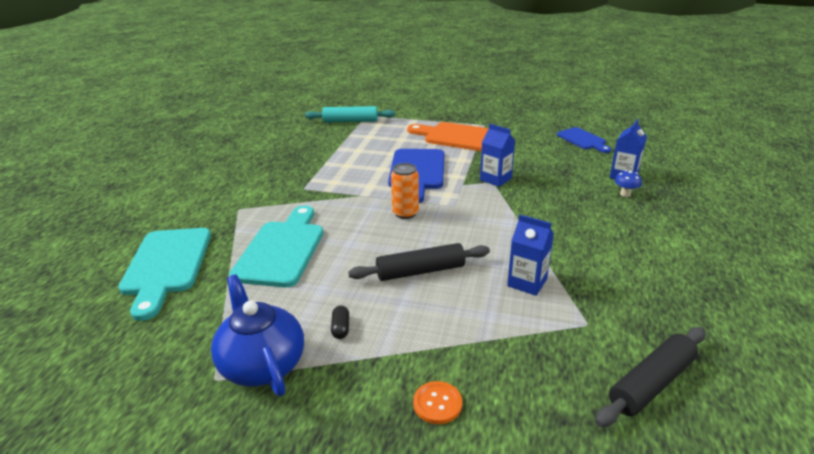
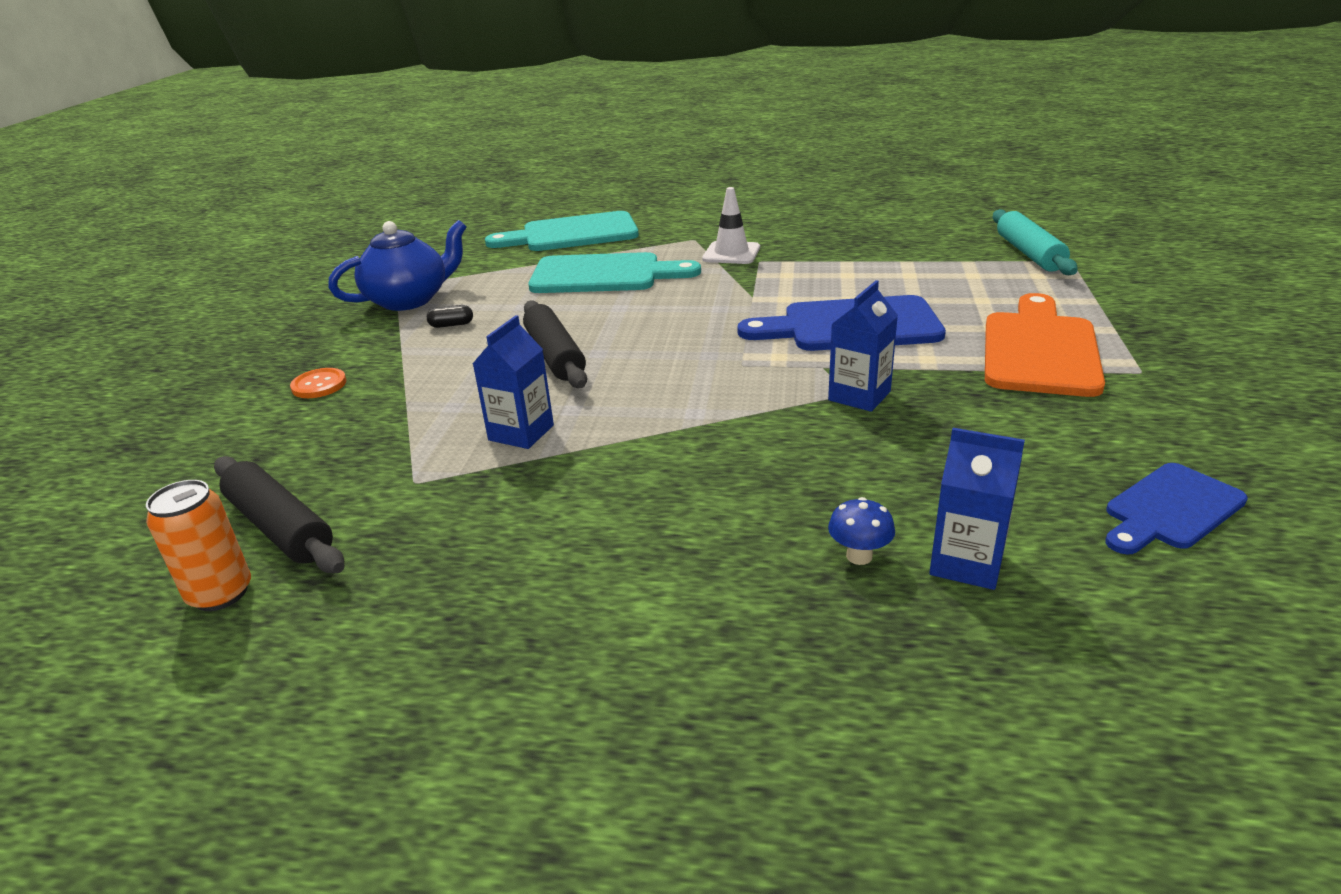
camera: 85 degrees right, 0 degrees up
orange can [391,163,419,219] -> orange can moved to [146,480,251,611]
none -> white traffic cone [702,187,760,264]

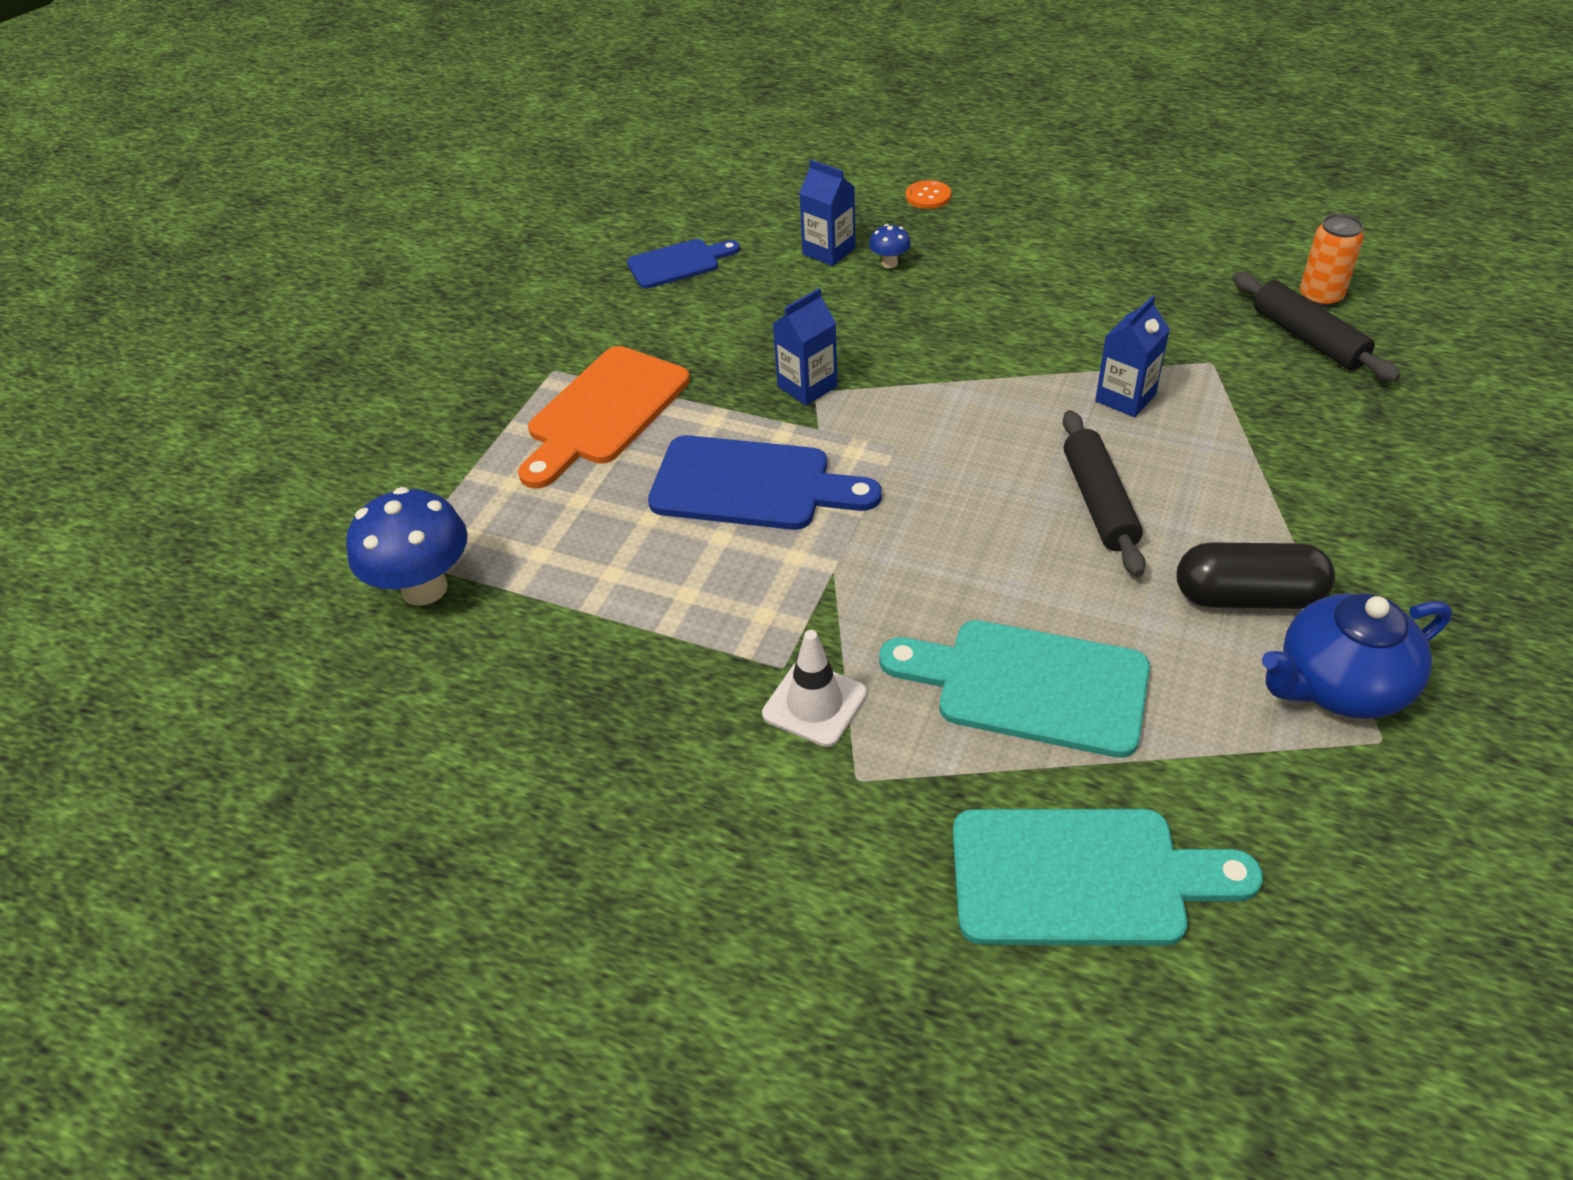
camera: 165 degrees left, 15 degrees up
orange button [290,368,346,398] -> orange button moved to [906,180,951,209]
black capsule [427,305,473,328] -> black capsule [1176,542,1335,609], size x2.40
turquoise rolling pin [993,209,1078,275] -> blue mushroom [346,487,468,605]

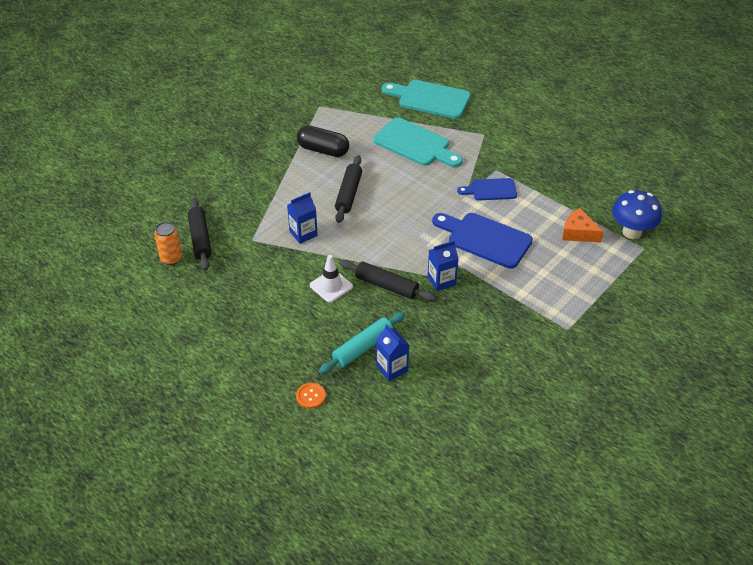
camera: 165 degrees left, 0 degrees up
orange cutting board [518,346,690,489] -> none
blue cutting board [627,239,740,288] -> blue cutting board moved to [457,178,517,200]
white traffic cone [762,630,867,747] -> white traffic cone moved to [310,255,353,303]
blue mushroom [869,224,911,268] -> turquoise rolling pin [319,312,405,374]
blue teapot [1262,593,1452,719] -> none
none -> black rolling pin [339,260,436,301]
none -> orange cheese [562,208,604,243]

